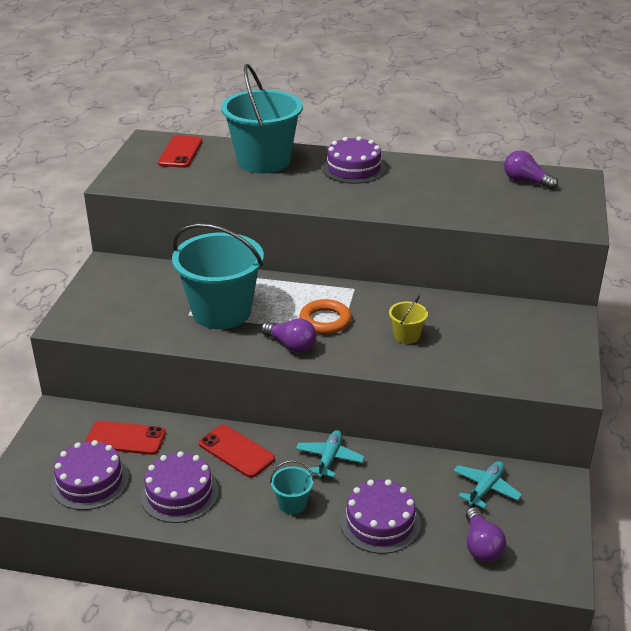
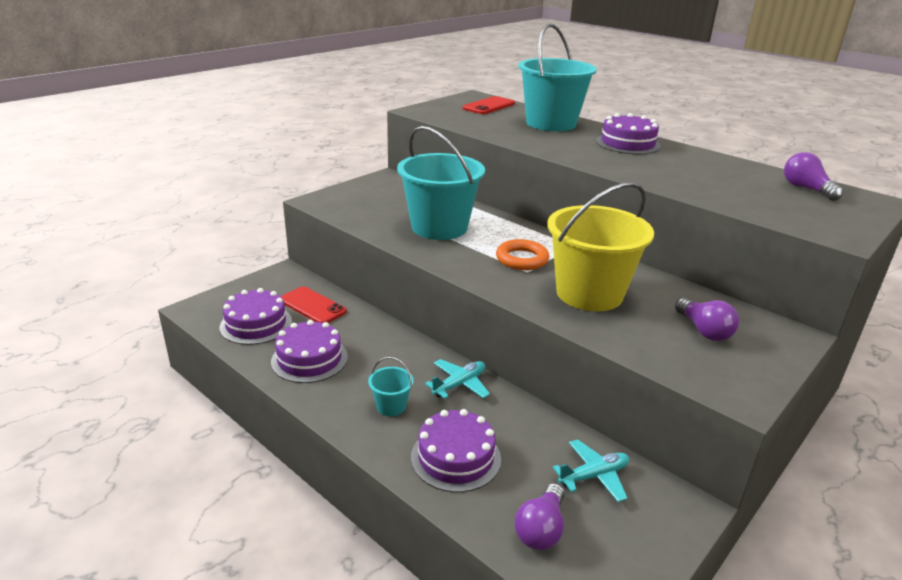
camera: 30 degrees right, 5 degrees down
red phone [199,425,275,478] -> none
purple light bulb [261,318,316,353] -> purple light bulb moved to [675,298,739,341]
yellow bucket [389,295,428,344] -> yellow bucket [547,182,654,311], size x2.37

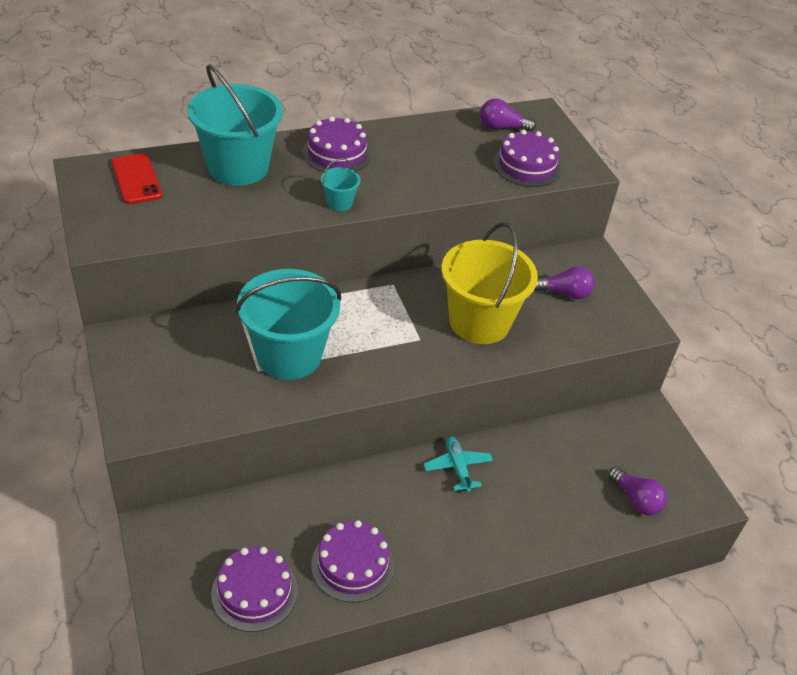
camera: 65 degrees left, 15 degrees up
red phone [281,286,347,323] -> none
turquoise bucket [368,357,414,416] -> turquoise bucket moved to [321,158,361,211]
purple cake [411,409,501,492] -> purple cake moved to [493,129,561,187]
orange ring [496,239,549,270] -> none
turquoise plane [553,439,629,502] -> none

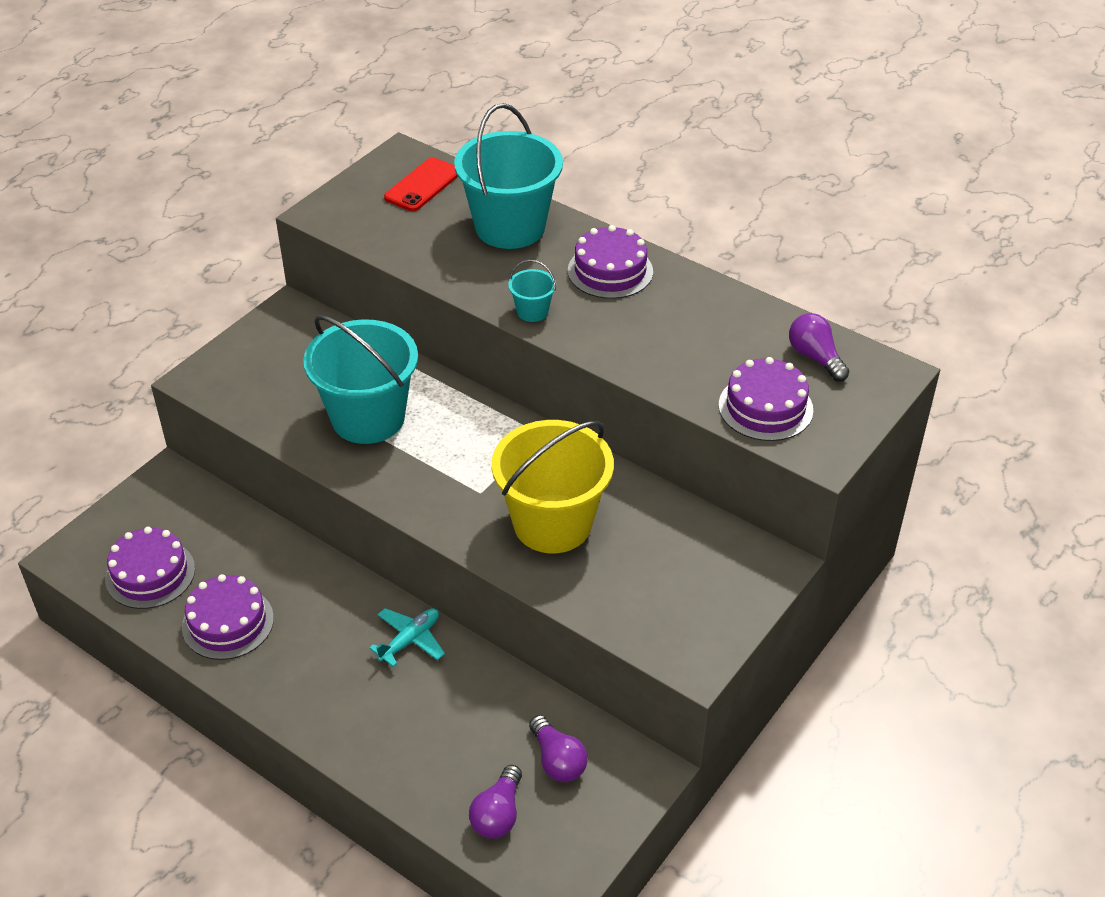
camera: 60 degrees right, 0 degrees up
purple light bulb [534,267,595,299] -> purple light bulb moved to [529,715,588,782]

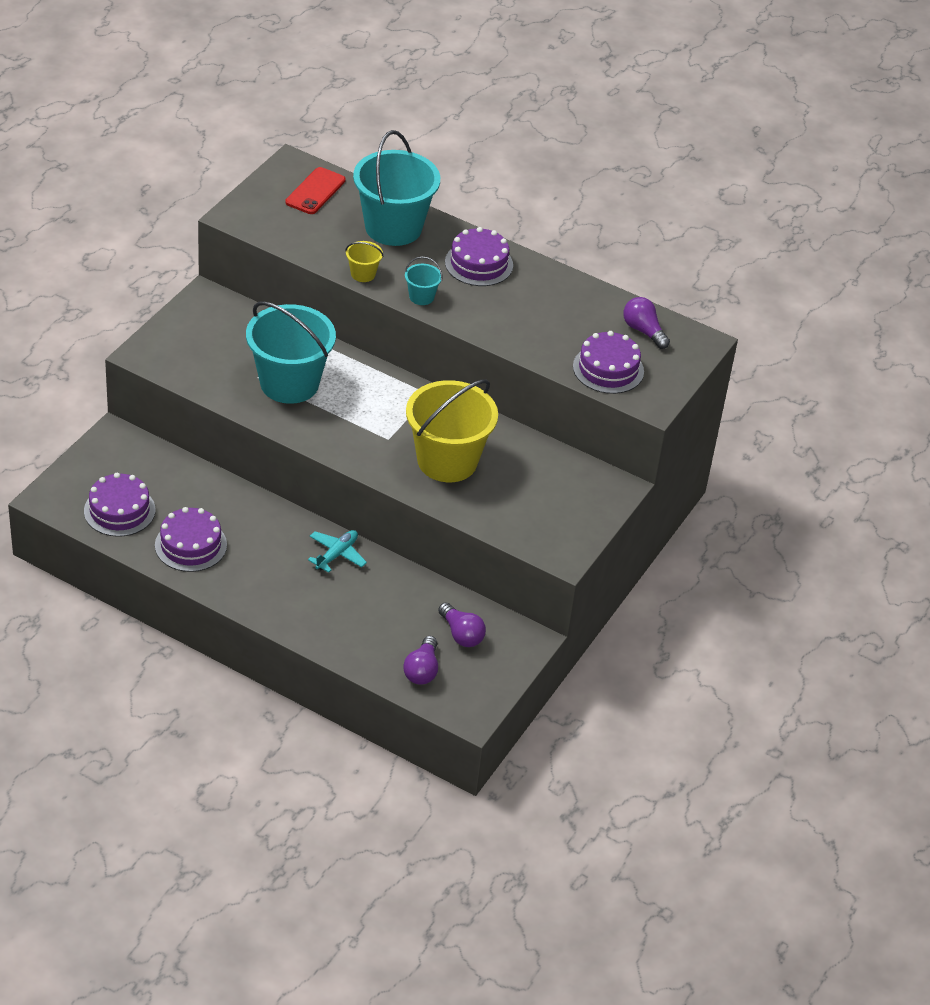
camera: 10 degrees left, 0 degrees up
none -> yellow bucket [345,241,383,282]

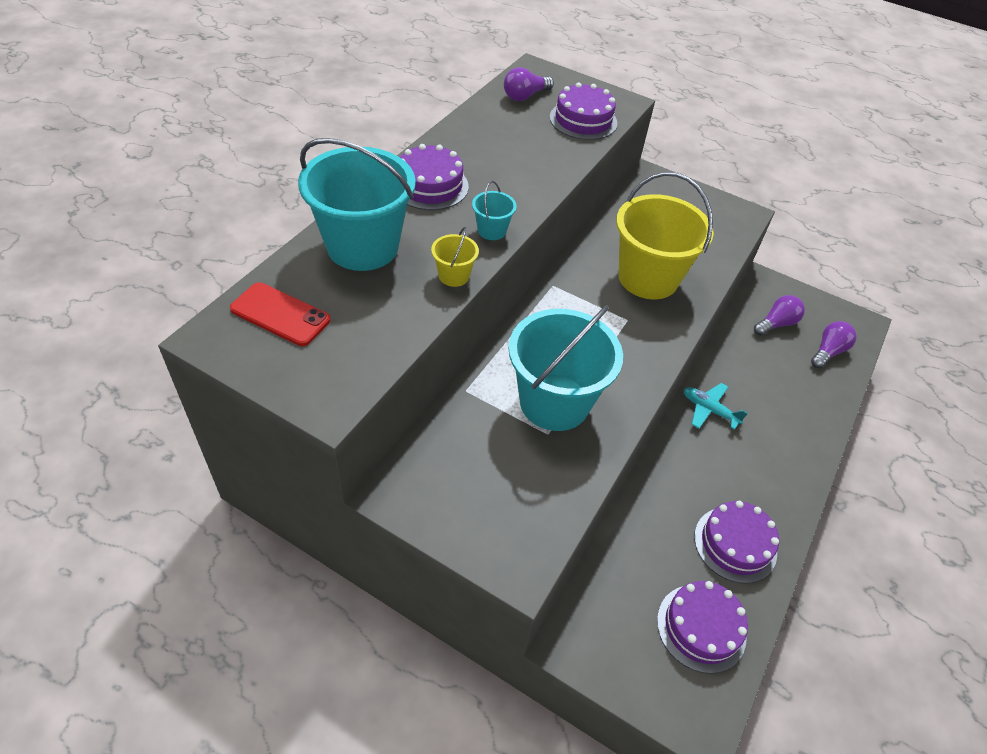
camera: 90 degrees left, 5 degrees up
purple light bulb [403,636,438,685] -> purple light bulb turned 60 degrees counterclockwise [811,321,857,368]

